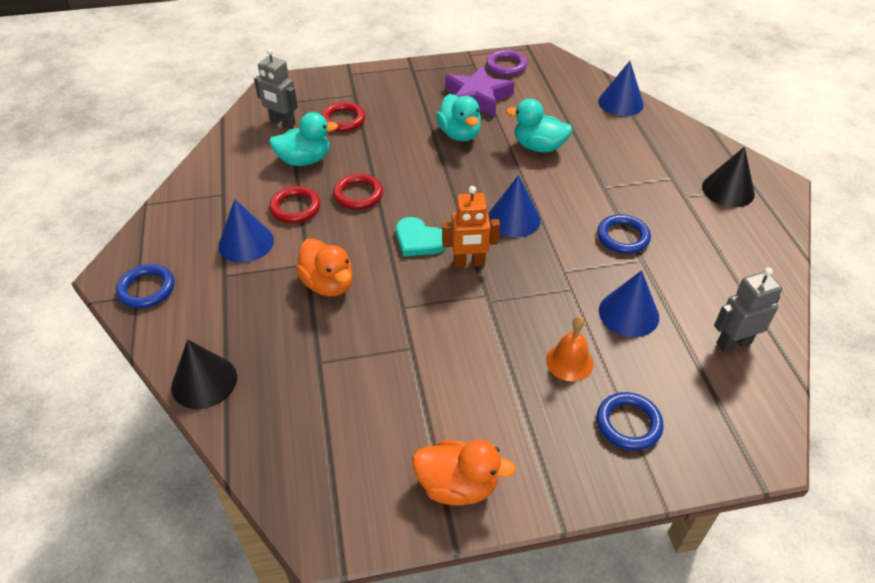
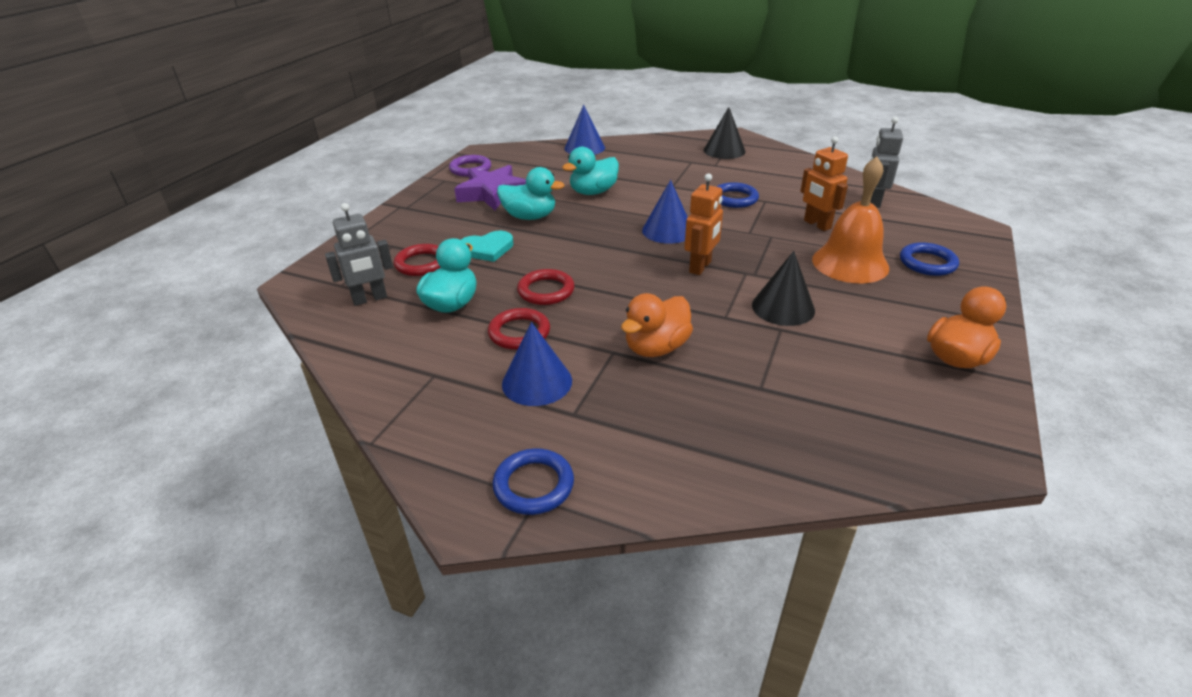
camera: 55 degrees left, 10 degrees down
black cone [171,339,237,409] -> black cone moved to [752,251,815,326]
orange duck [296,238,353,297] -> orange duck turned 135 degrees clockwise [621,293,693,357]
turquoise heart [396,217,447,256] -> turquoise heart moved to [461,231,514,262]
orange bell [546,316,594,381] -> orange bell [812,156,889,284], size x1.75
blue cone [599,270,659,337] -> orange robot [800,136,848,231]

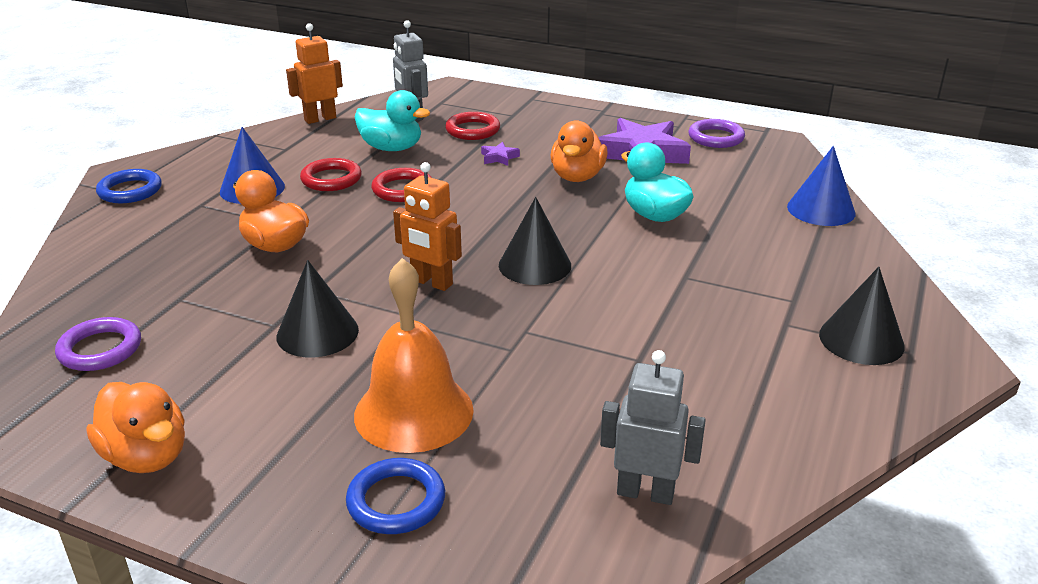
camera: 90 degrees right, 5 degrees down
turquoise heart [461,231,514,262] -> purple star [481,142,520,166]
turquoise duck [497,167,565,220] -> orange duck [551,120,608,182]
blue cone [642,180,688,244] -> black cone [499,197,571,285]
blue ring [717,182,759,208] -> none
orange robot [800,136,848,231] -> orange robot moved to [286,23,343,124]
none -> purple ring [55,317,141,371]

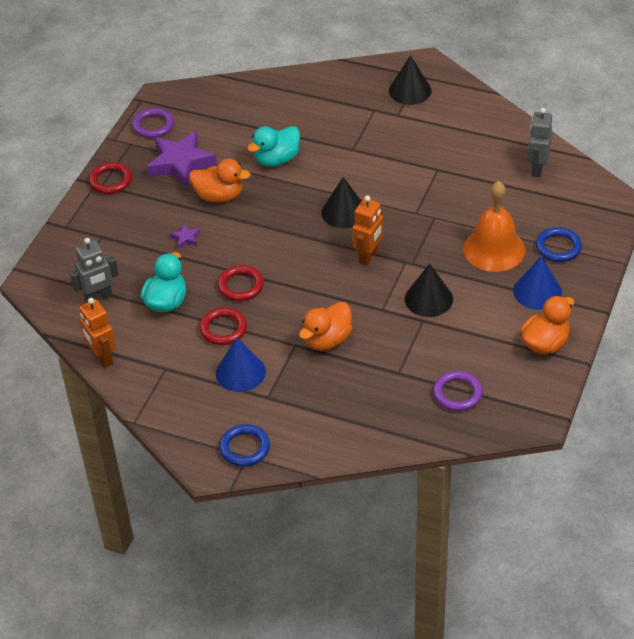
camera: 90 degrees left, 15 degrees up
red ring [445,112,500,140] -> red ring moved to [89,162,132,194]
blue cone [787,146,855,226] -> blue cone moved to [513,257,562,310]

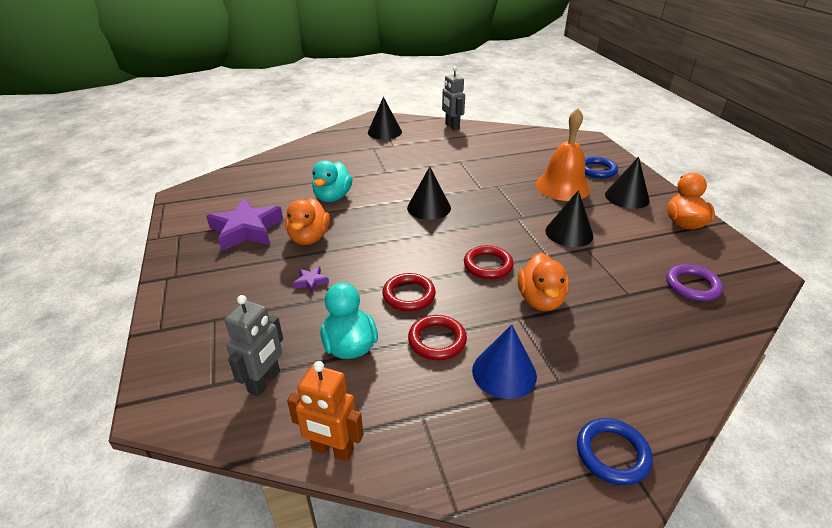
camera: 40 degrees left, 10 degrees down
red ring [89,162,132,194] -> red ring moved to [464,245,514,279]
purple ring [132,108,174,138] -> none
orange duck [189,159,251,202] -> orange duck turned 120 degrees clockwise [285,198,330,245]
orange robot [352,195,383,266] -> none
blue cone [513,257,562,310] -> black cone [605,157,650,209]
grey robot [527,108,552,177] -> grey robot moved to [442,66,465,130]

